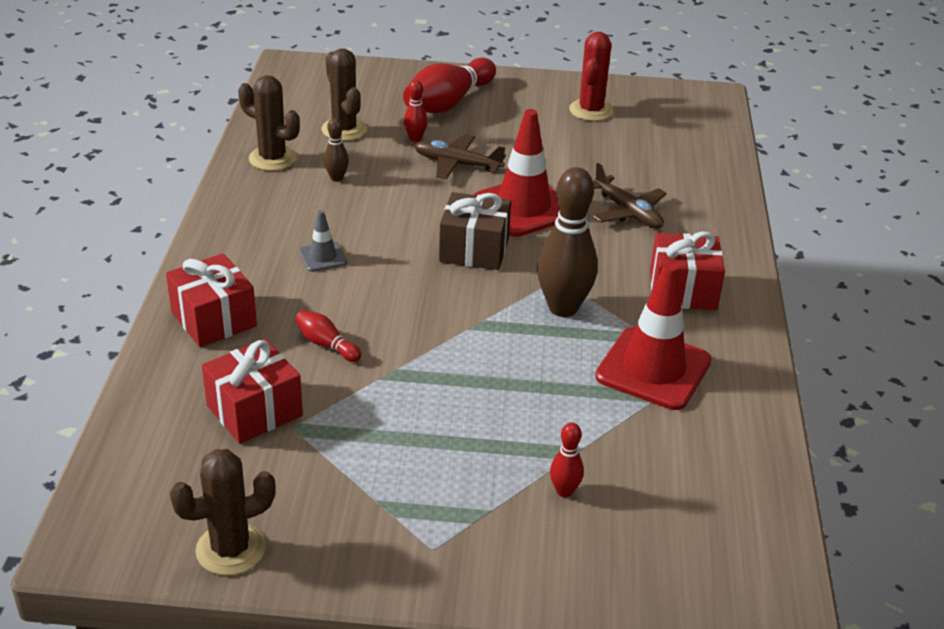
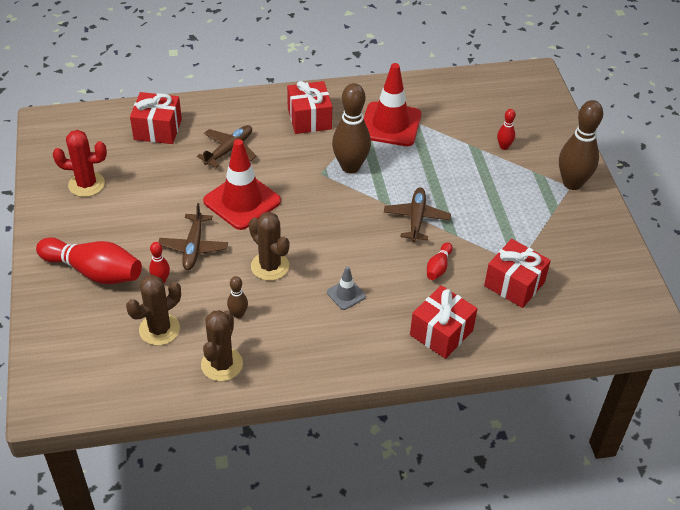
camera: 105 degrees left, 10 degrees up
brown cactus [170,449,276,575] -> brown cactus moved to [249,212,289,281]
brown gift [439,192,511,270] -> none
none -> red gift [130,92,182,144]
none -> brown plane [384,187,451,242]
none -> brown bowling pin [559,100,603,190]

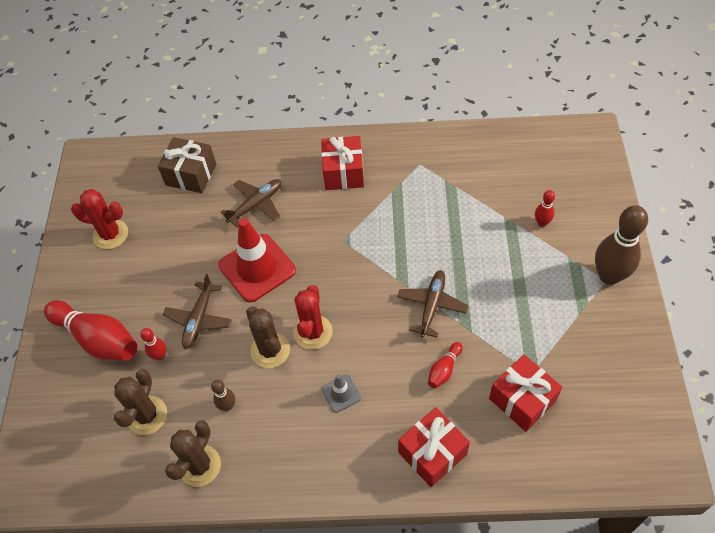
camera: 15 degrees right, 10 degrees up
brown cactus [126,275,181,345] -> brown cactus turned 45 degrees counterclockwise [114,369,167,435]
red gift [130,92,182,144] -> brown gift [158,137,216,193]
brown bowling pin [332,83,371,174] -> none
red traffic cone [364,63,421,146] -> none
none -> red cactus [293,285,333,350]

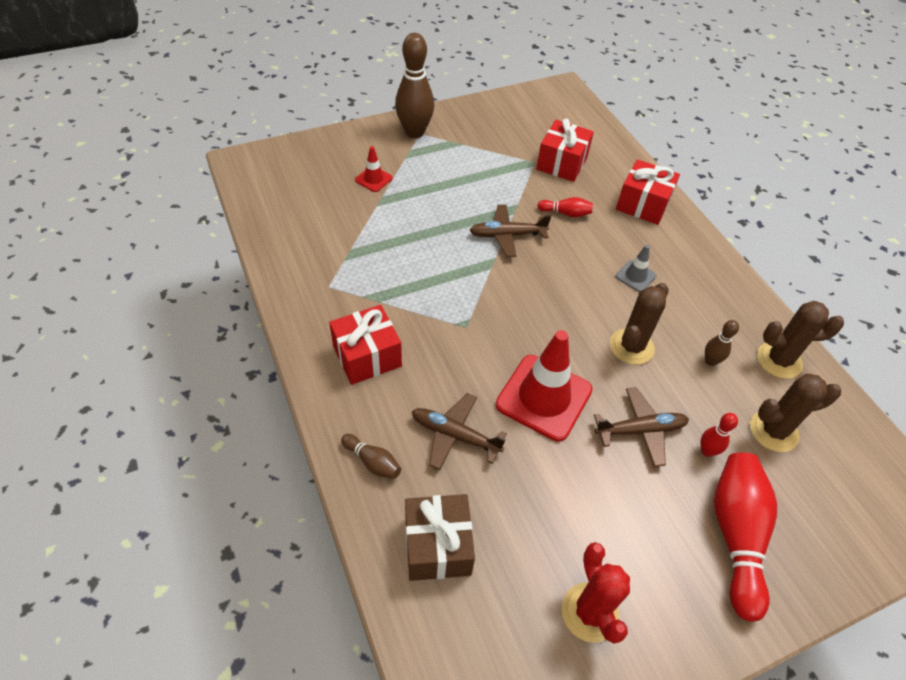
camera: 120 degrees left, 5 degrees down
red cactus [293,285,333,350] -> none
red bowling pin [535,190,555,227] -> red traffic cone [355,146,393,192]
none -> brown bowling pin [341,434,401,479]

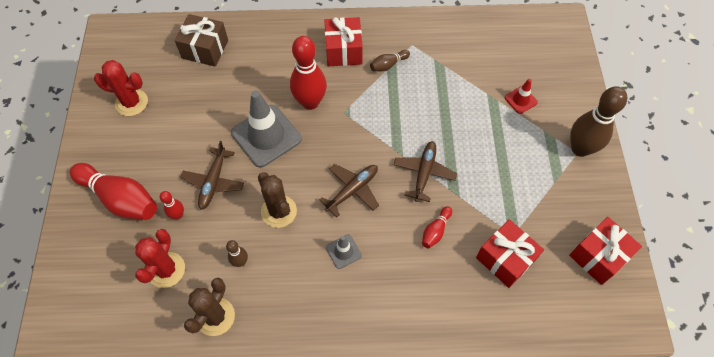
camera: 115 degrees right, 10 degrees up
brown bowling pin [341,434,401,479] -> brown bowling pin moved to [370,50,410,71]
brown plane [412,393,507,470] -> brown plane moved to [319,164,379,217]
red traffic cone [496,330,593,441] -> grey traffic cone [231,90,302,167]
red gift [616,159,680,225] -> red gift moved to [569,217,642,285]
brown cactus [750,374,841,452] -> red cactus [135,229,185,288]
none -> red bowling pin [290,36,327,110]

